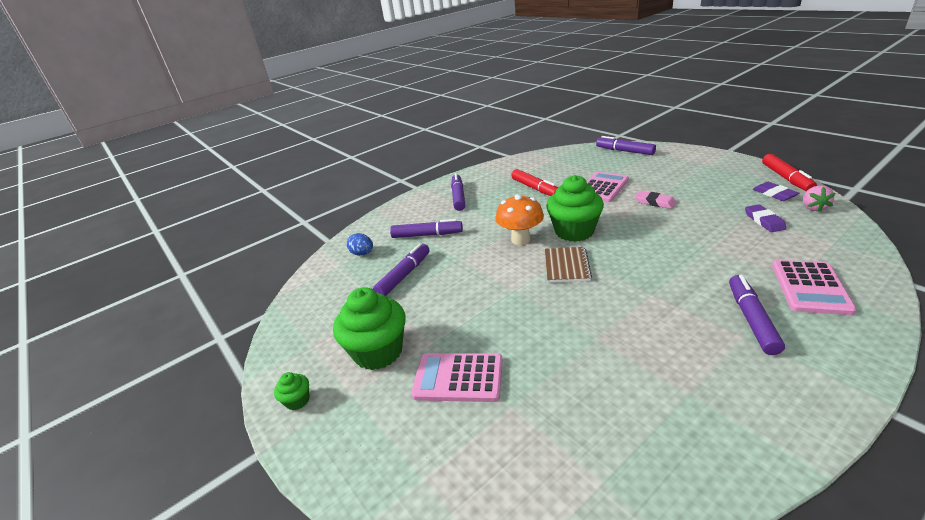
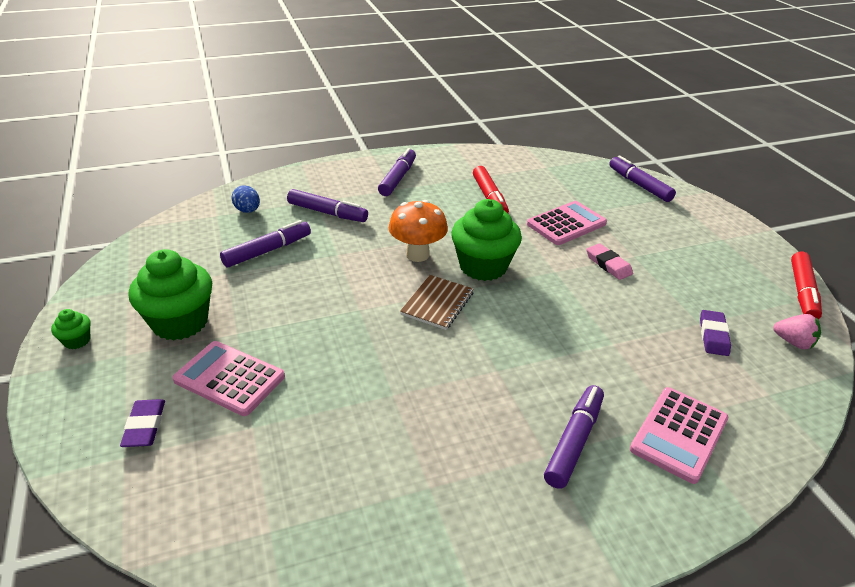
camera: 15 degrees right, 5 degrees up
purple eraser [753,182,799,201] -> purple eraser moved to [120,399,165,447]
pink strawberry [803,185,835,212] -> pink strawberry turned 90 degrees counterclockwise [773,314,821,349]

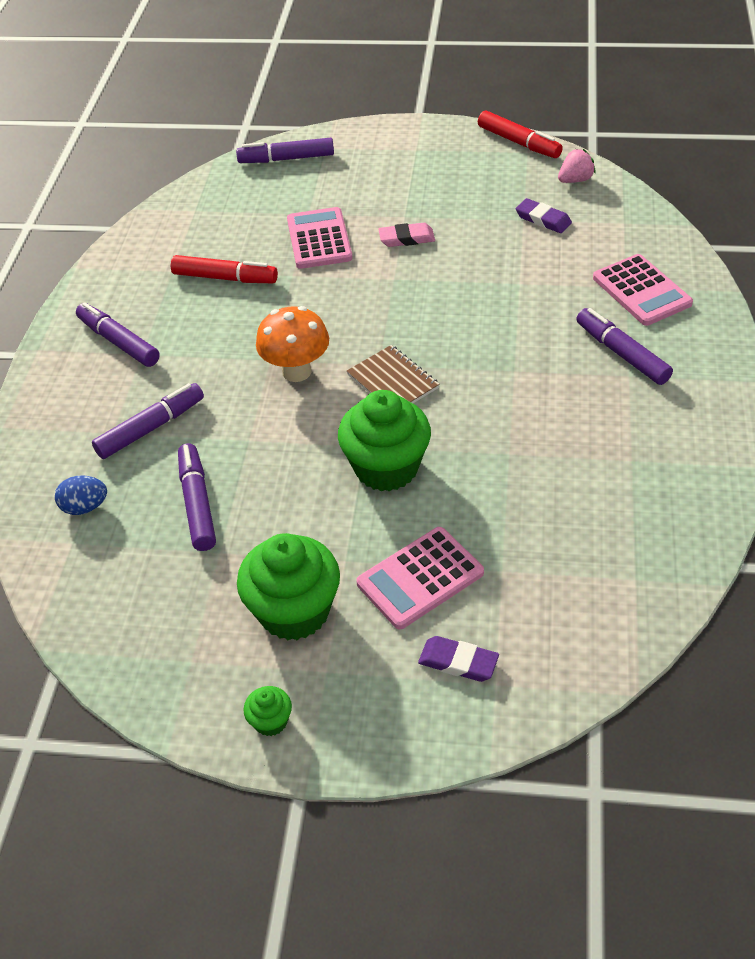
camera: 60 degrees left, 10 degrees up
green cupcake [451,199,522,281] -> green cupcake moved to [338,390,431,491]

